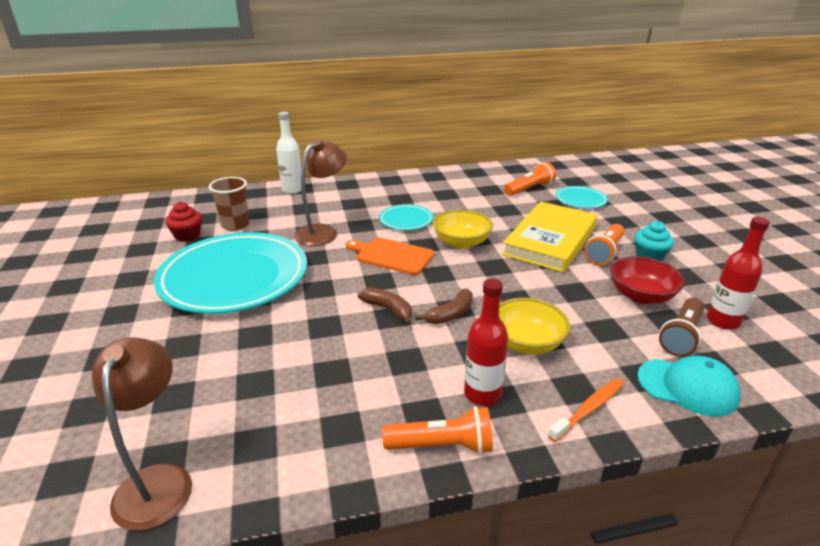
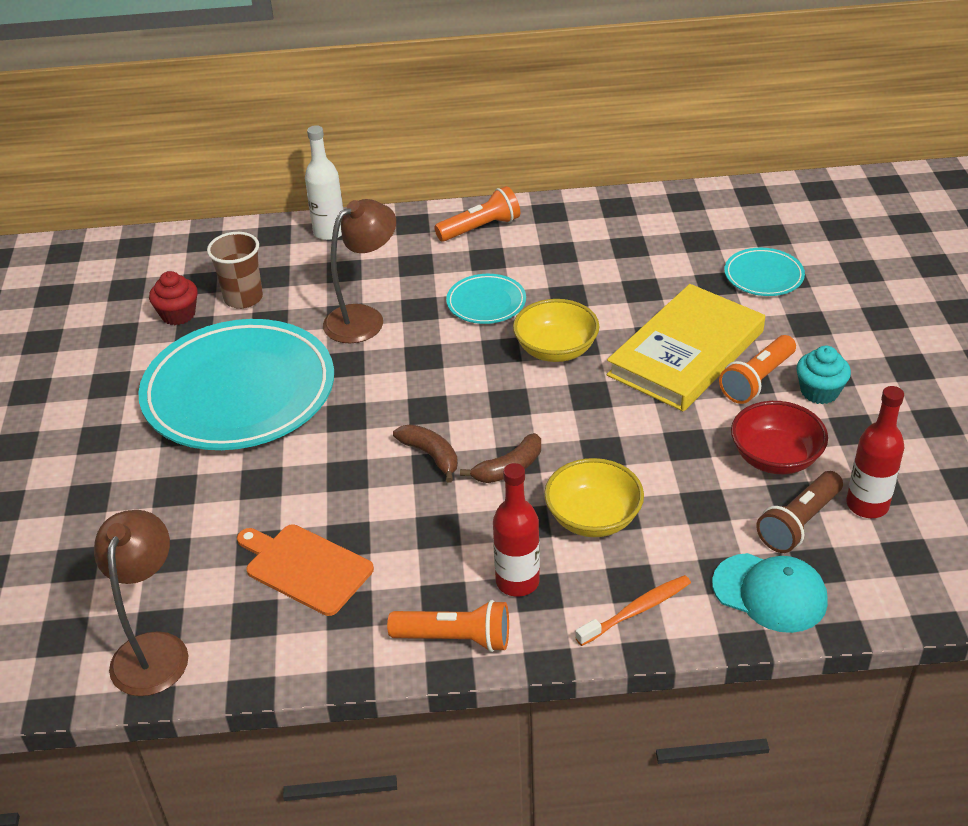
camera: 10 degrees right, 10 degrees up
orange cutting board [346,237,434,275] -> orange cutting board moved to [237,524,374,616]
orange flashlight [504,162,556,196] -> orange flashlight moved to [434,186,520,242]

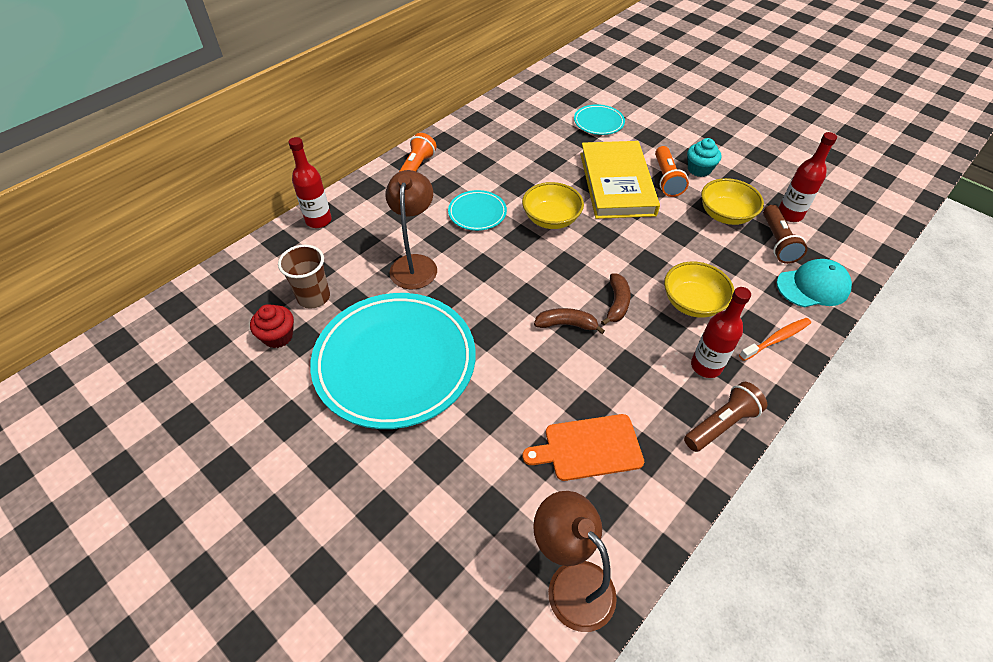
camera: 45 degrees left, 10 degrees up
white bottle [305,125,343,240] -> red bottle [288,137,332,228]
orange flashlight [387,600,509,652] -> brown flashlight [684,382,767,452]
orange toothbrush [576,575,691,646] -> orange toothbrush turned 45 degrees clockwise [739,318,811,361]
red bowl [731,401,828,474] -> yellow bowl [701,178,764,225]

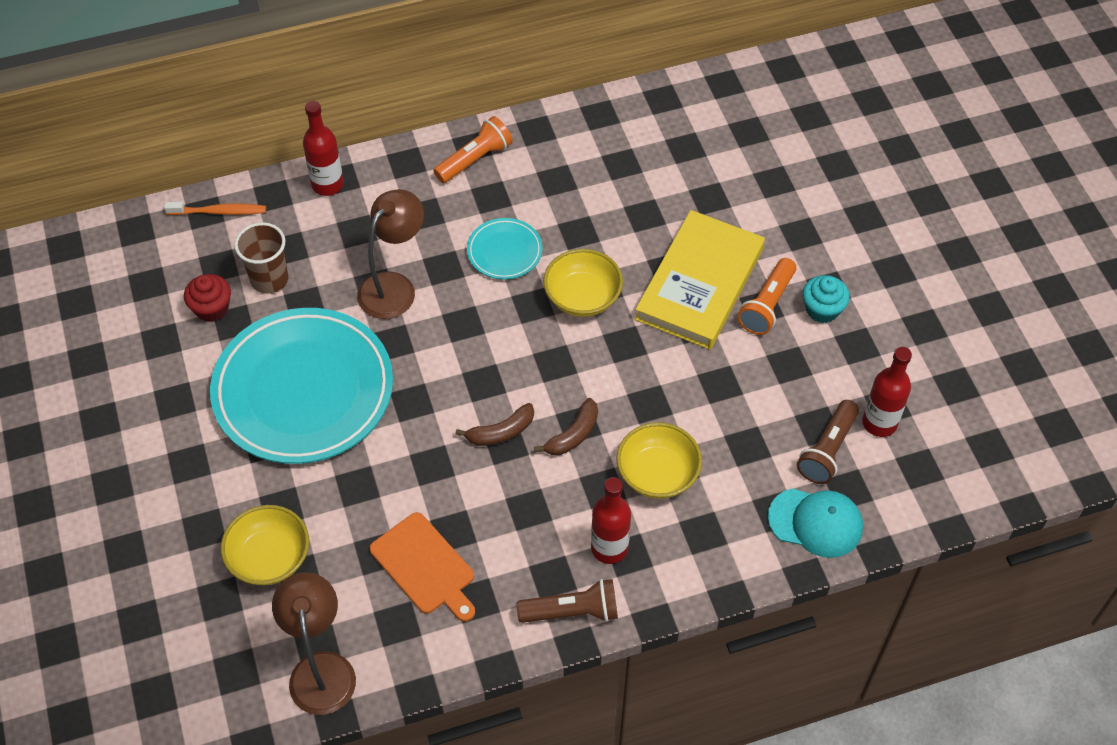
camera: 30 degrees right, 5 degrees up
orange cutting board [523,414,644,481] -> orange cutting board turned 150 degrees counterclockwise [370,512,475,622]
brown banana [534,308,605,334] -> brown banana turned 120 degrees clockwise [455,403,534,446]
turquoise plate [574,104,625,135] -> none
yellow bowl [701,178,764,225] -> yellow bowl moved to [221,505,309,585]
orange toothbrush [739,318,811,361] -> orange toothbrush moved to [164,202,266,215]

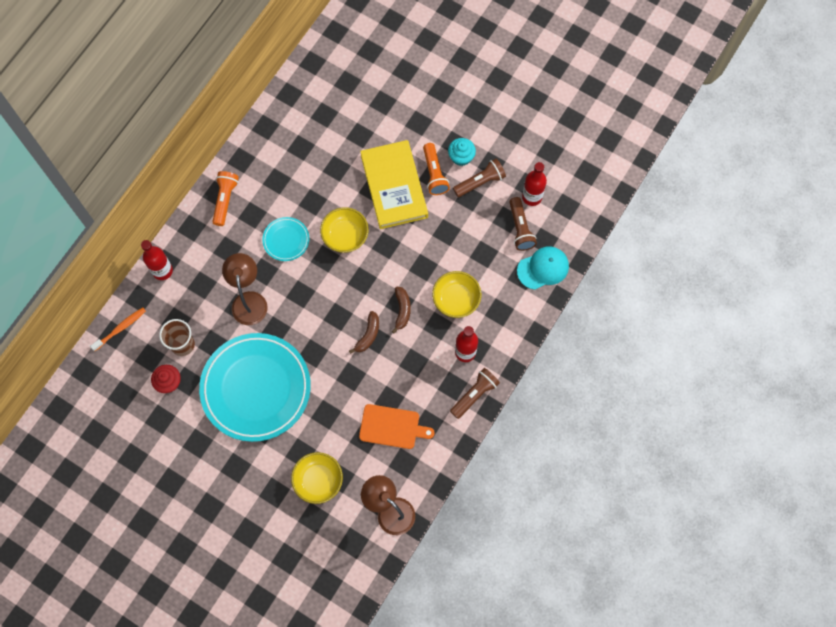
camera: 40 degrees left, 15 degrees up
none -> brown flashlight [453,159,506,197]

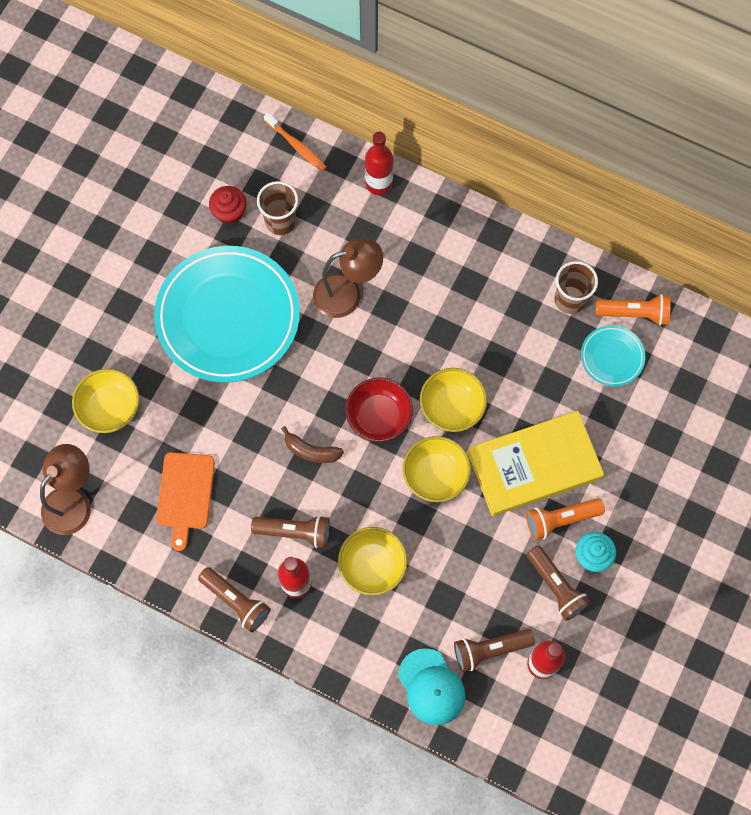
camera: 85 degrees right, 0 degrees up
orange flashlight [212,171,239,226] -> orange flashlight moved to [596,294,671,325]
turquoise plate [262,217,309,261] -> turquoise plate moved to [581,325,645,387]
brown banana [392,287,411,334] -> none
none -> brown flashlight [251,515,330,548]
none -> red bowl [345,378,413,442]
none -> yellow bowl [403,436,471,502]
none -> brown cup [555,261,598,314]

